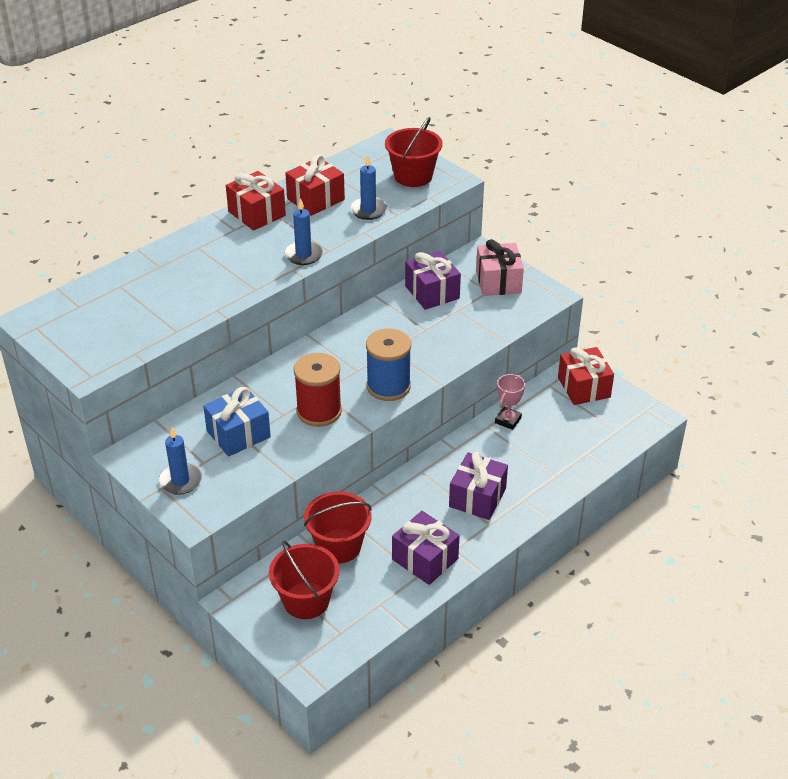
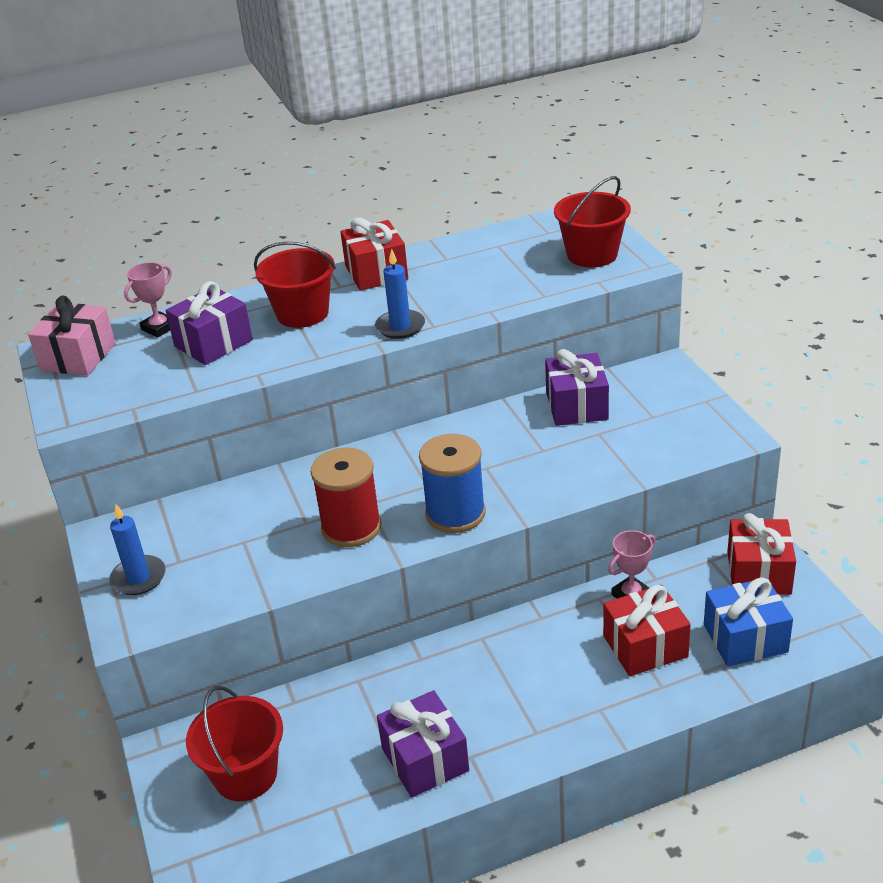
camera: 25 degrees right, 5 degrees down
blue gift [203,387,271,457] -> blue gift moved to [704,578,793,666]
red gift [285,154,345,216] -> red gift moved to [603,585,691,676]
red bucket [304,492,371,563] -> red bucket moved to [254,242,336,328]
blue candle [350,155,387,220] -> none
purple gift [449,452,508,520] -> purple gift moved to [166,281,253,365]
pink gift [476,239,524,296] -> pink gift moved to [28,296,116,376]
none -> pink trophy [124,262,172,337]

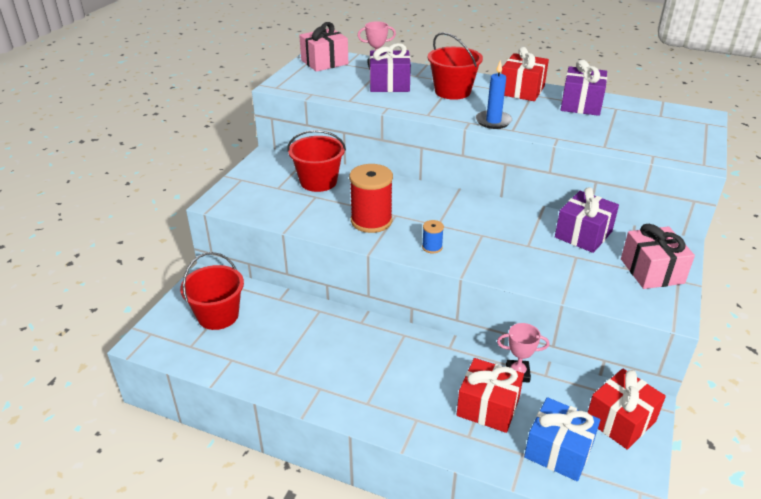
camera: 40 degrees right, 0 degrees up
blue candle [109,504,166,595] -> none
purple gift [377,690,469,797] -> purple gift moved to [561,60,607,116]
blue spool [419,434,486,533] -> blue spool [422,220,444,254], size x0.47
red bucket [554,176,631,267] -> red bucket moved to [287,130,346,192]
none -> pink gift [621,224,695,289]

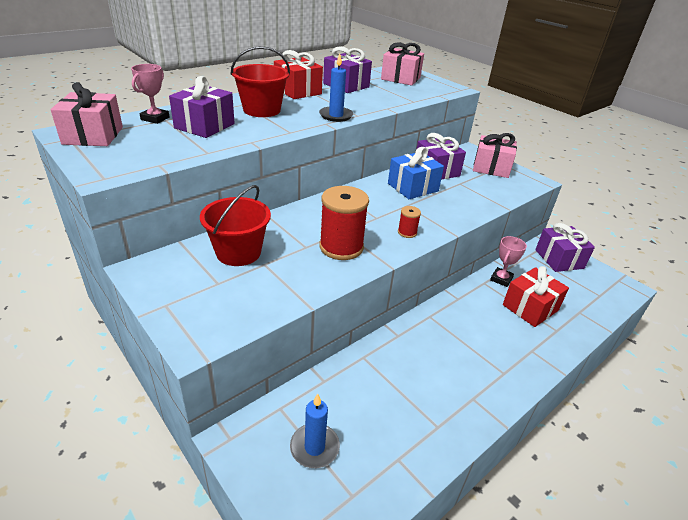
camera: 65 degrees left, 0 degrees up
red bucket [180,252,244,330] -> blue candle [290,394,340,468]
blue spool [422,220,444,254] -> red spool [398,206,421,238]
blue gift [524,397,600,481] -> blue gift moved to [388,147,444,199]
red gift [588,368,666,450] -> purple gift [535,223,595,272]
none -> pink gift [381,42,424,86]

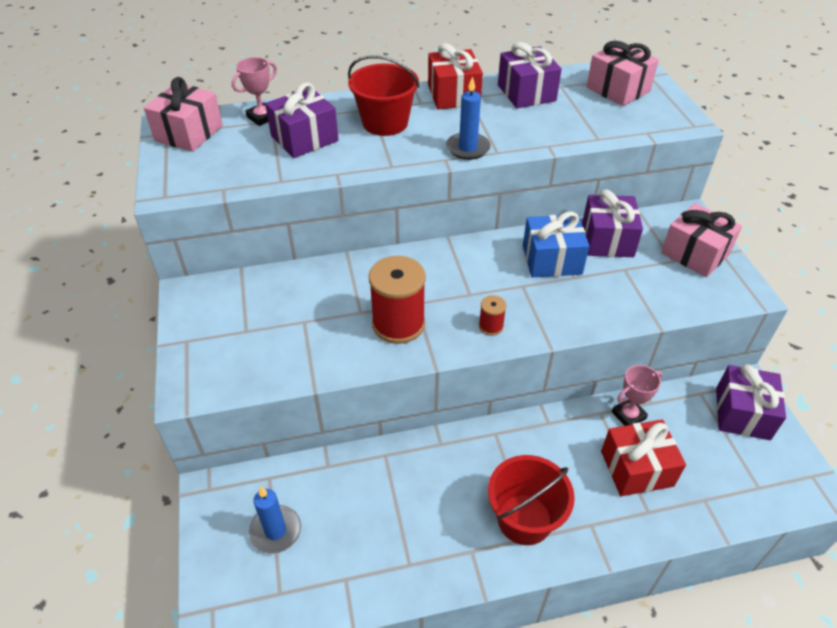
camera: 30 degrees right, 10 degrees up
red bucket [200,185,271,266] -> red bucket moved to [488,455,575,545]

